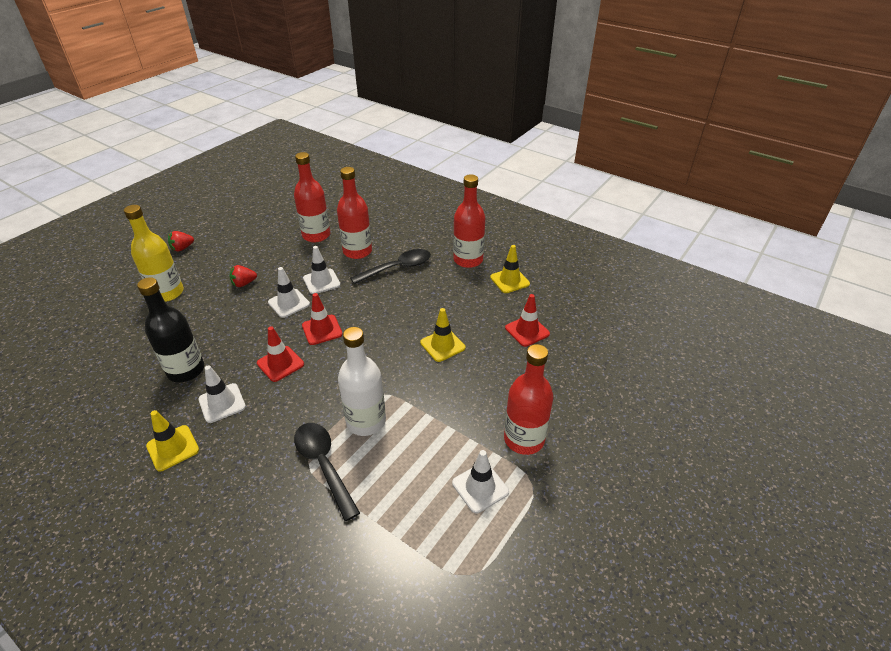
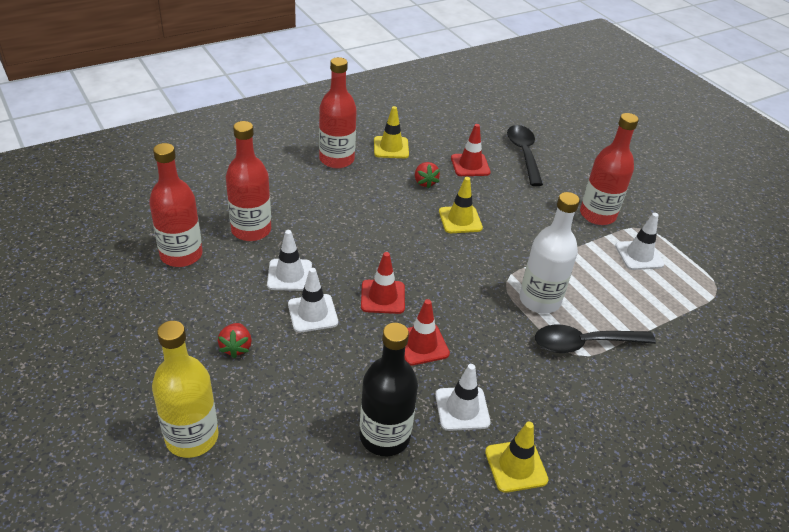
camera: 70 degrees left, 0 degrees up
red strawberry [168,231,194,251] -> red strawberry moved to [415,162,440,189]
black spoon [350,249,431,284] -> black spoon moved to [507,125,543,186]

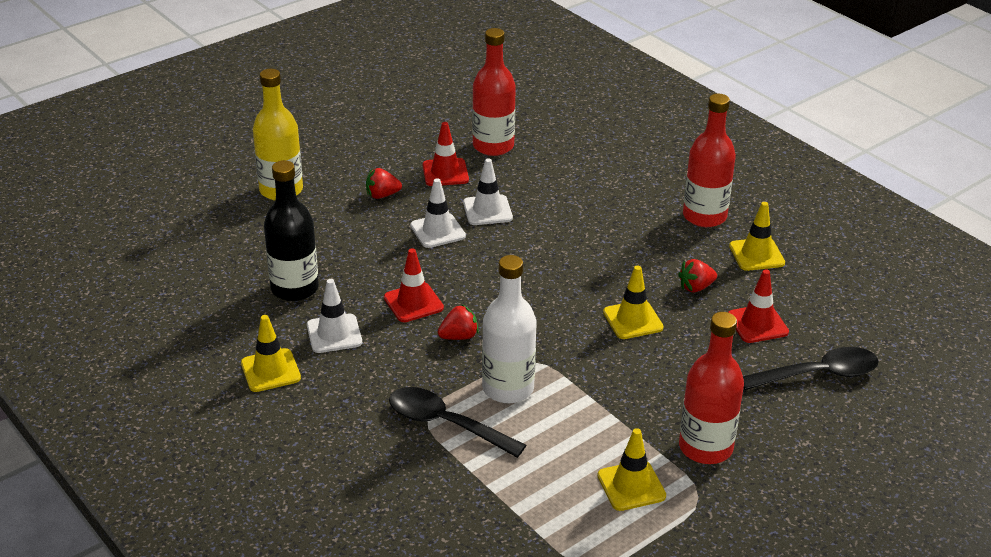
camera: 85 degrees right, 5 degrees down
red bottle [226,121,271,241] -> none
red traffic cone [361,252,405,314] -> red traffic cone moved to [422,122,469,186]
black spoon [535,324,656,353] -> black spoon turned 45 degrees counterclockwise [389,387,526,458]
white traffic cone [615,213,664,270] -> yellow traffic cone [597,428,666,511]
none -> red strawberry [438,304,479,340]

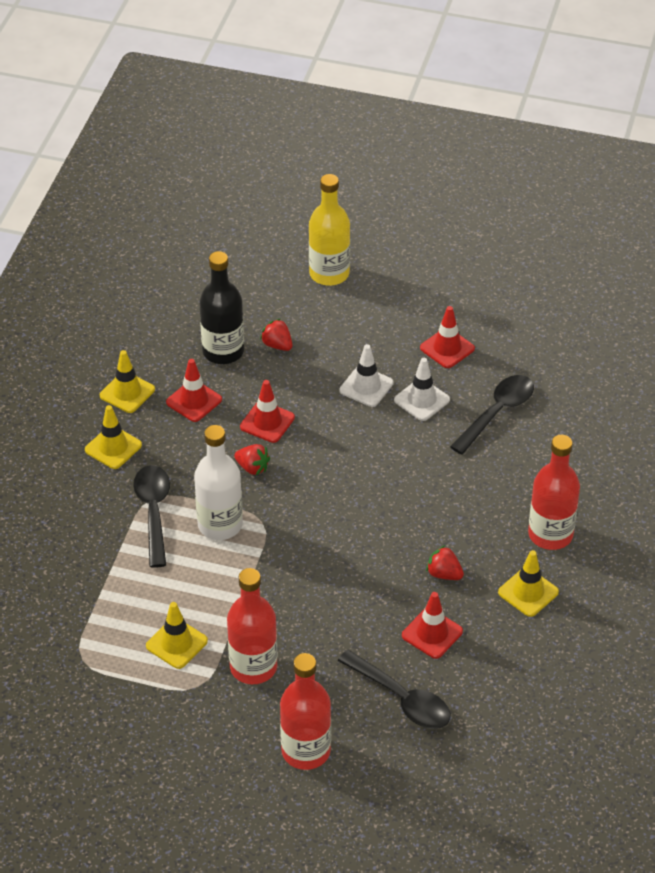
camera: 55 degrees right, 10 degrees up
white traffic cone [307,279,362,353] -> red traffic cone [166,359,222,422]
red strawberry [366,168,402,199] -> red strawberry moved to [260,319,293,351]
red bottle [472,28,516,156] -> red bottle moved to [280,653,331,770]
yellow traffic cone [603,266,664,339] -> yellow traffic cone moved to [85,405,142,469]
none -> black spoon [450,375,534,455]

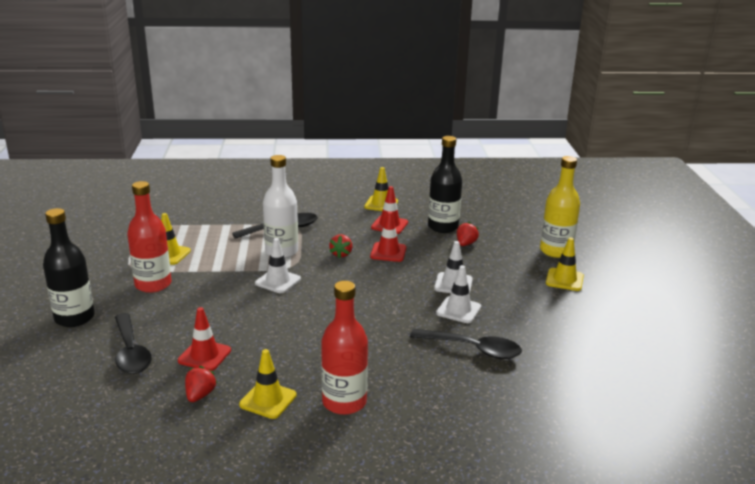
camera: 70 degrees right, 20 degrees down
yellow traffic cone [85,405,142,469] -> yellow traffic cone moved to [546,237,584,291]
red bottle [280,653,331,770] -> black bottle [43,208,95,327]
black spoon [337,650,451,729] -> black spoon turned 45 degrees counterclockwise [115,313,152,374]
red traffic cone [420,306,475,368] -> none
red strawberry [426,545,464,580] -> red strawberry moved to [185,366,217,402]
none -> white traffic cone [255,238,301,293]

